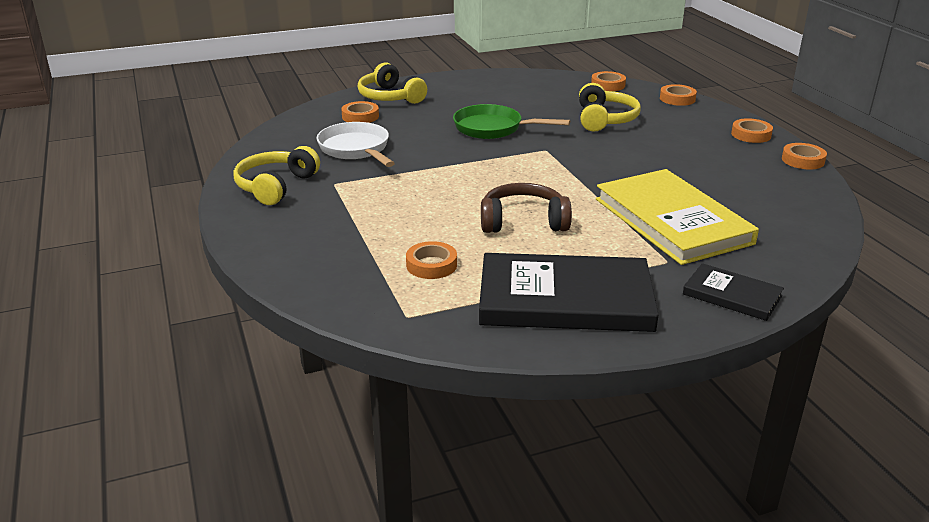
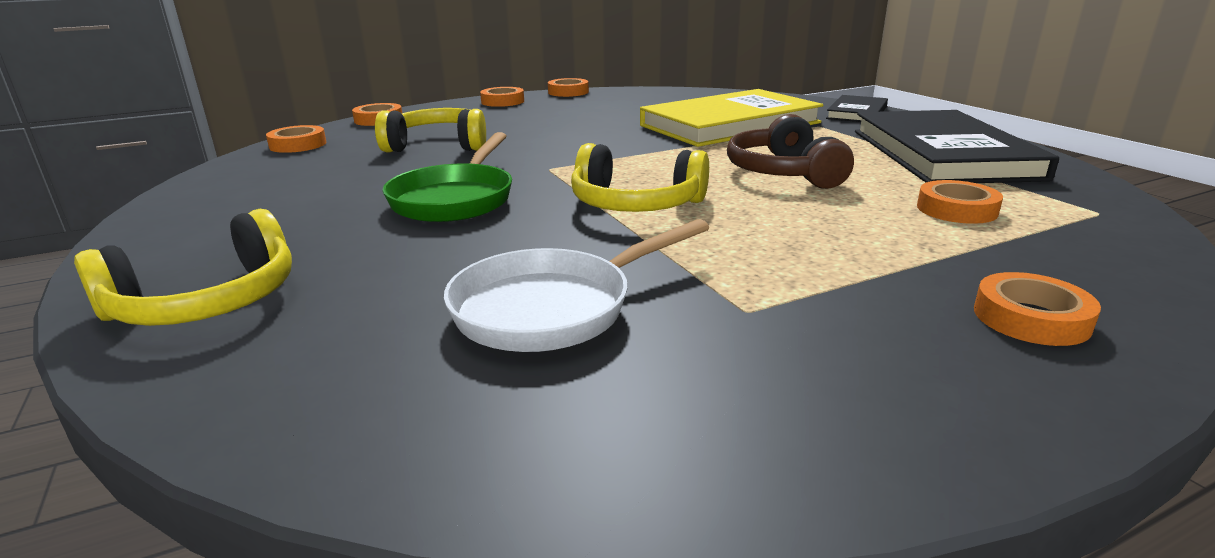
camera: 95 degrees left, 5 degrees down
yellow headphones [233,146,320,205] -> yellow headphones moved to [571,143,709,212]
orange tape [341,101,379,123] -> orange tape moved to [974,272,1101,346]

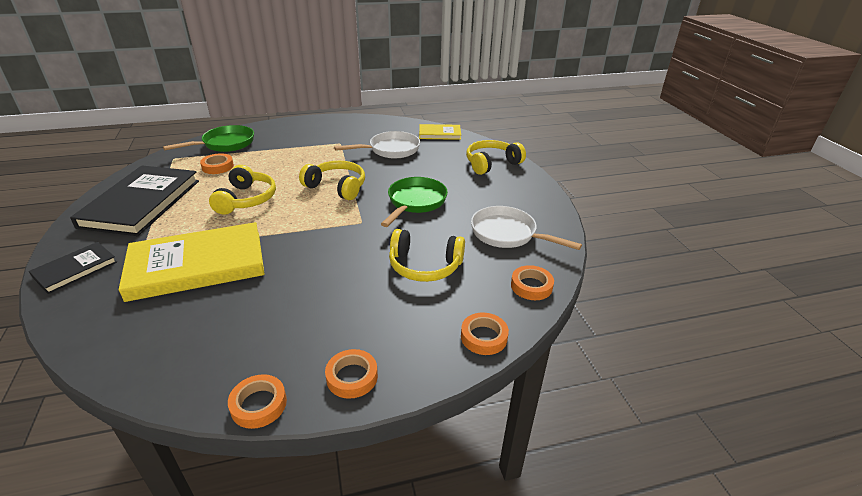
camera: 170 degrees left, 10 degrees up
brown headphones [727,114,854,189] -> yellow headphones [209,165,276,215]
orange tape [974,272,1101,346] -> none
none -> green pan [163,125,254,152]
none -> yellow book [419,124,461,140]
none -> white pan [471,206,582,250]

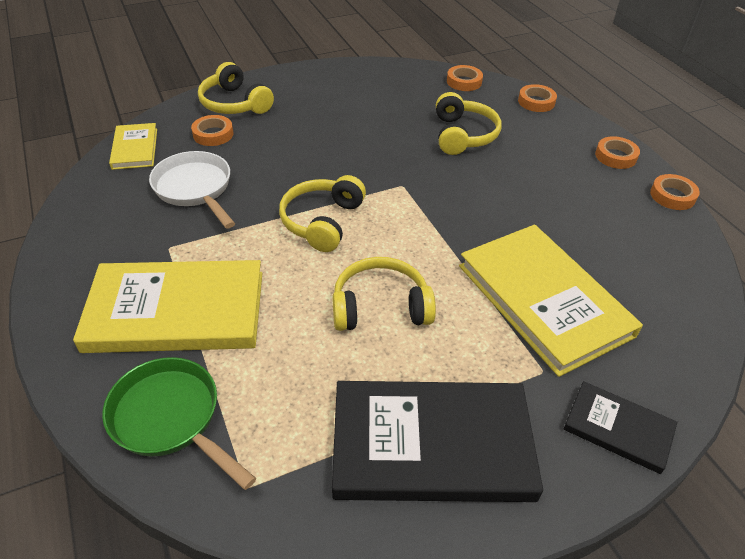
camera: 100 degrees left, 10 degrees up
orange tape [200,153,234,174] -> orange tape moved to [191,115,233,146]
green pan [381,177,448,227] -> none
white pan [471,206,582,250] -> none
none -> yellow book [73,260,262,353]

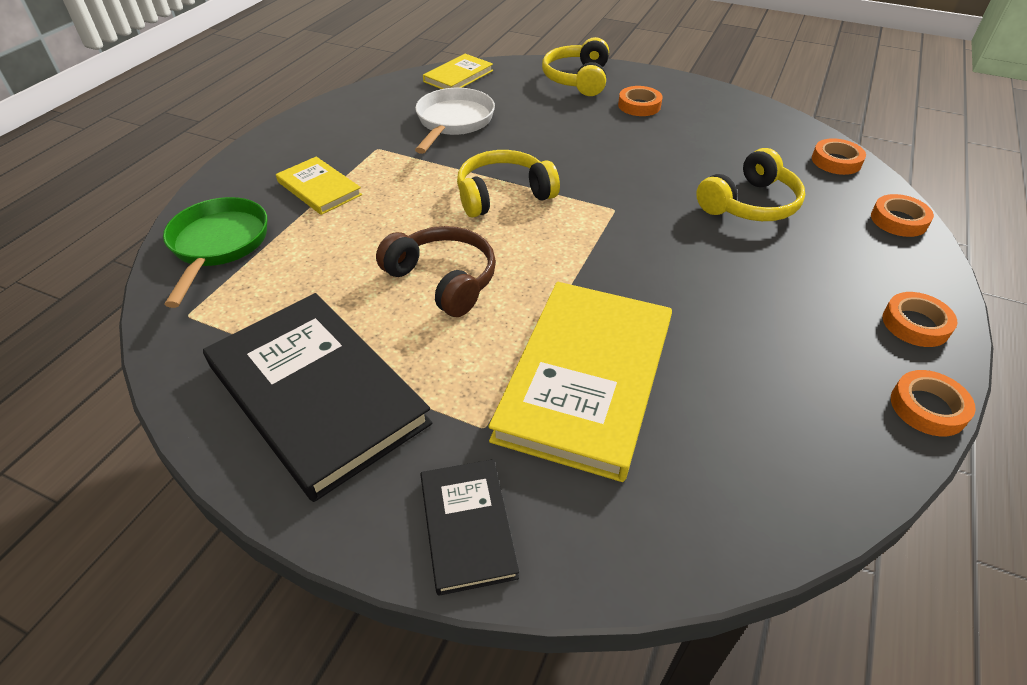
camera: 50 degrees right, 0 degrees up
yellow book [73,260,262,353] -> yellow book [276,157,362,215], size x0.51
orange tape [191,115,233,146] -> orange tape moved to [618,86,663,116]
yellow headphones [332,257,436,331] -> brown headphones [376,226,496,317]

